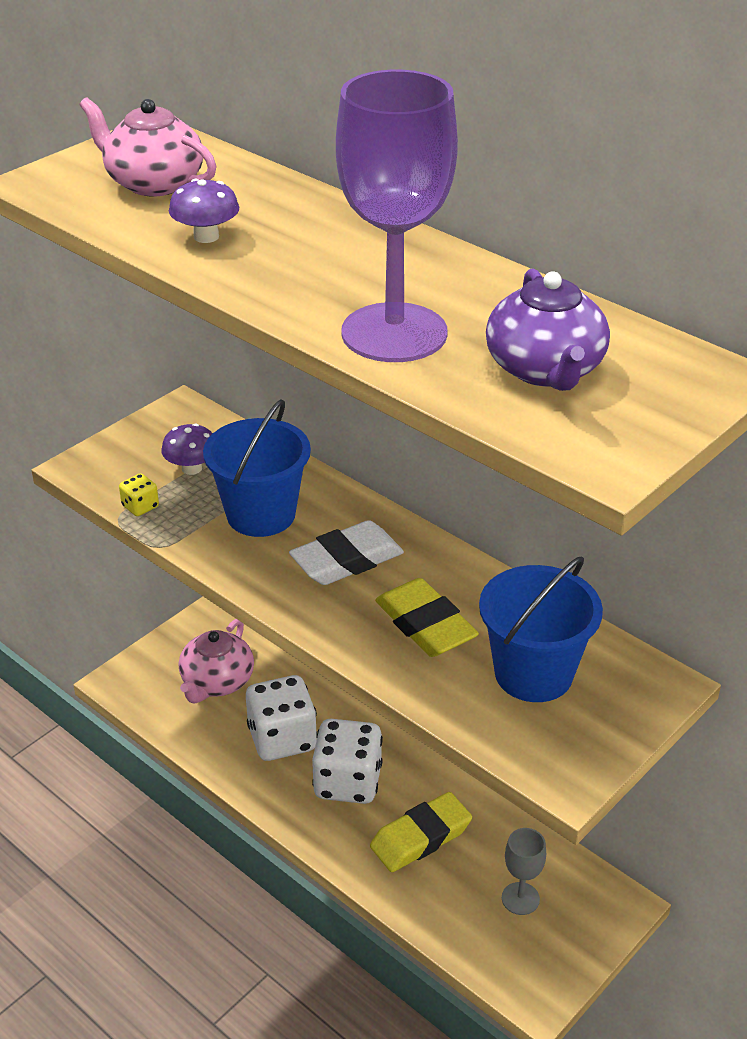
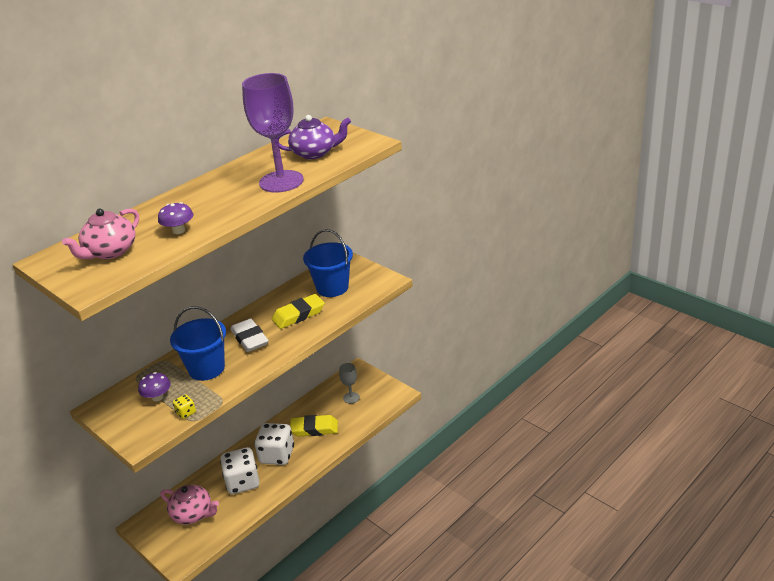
camera: 85 degrees left, 5 degrees down
yellow eraser [370,792,472,872] -> yellow eraser turned 60 degrees counterclockwise [290,415,338,436]

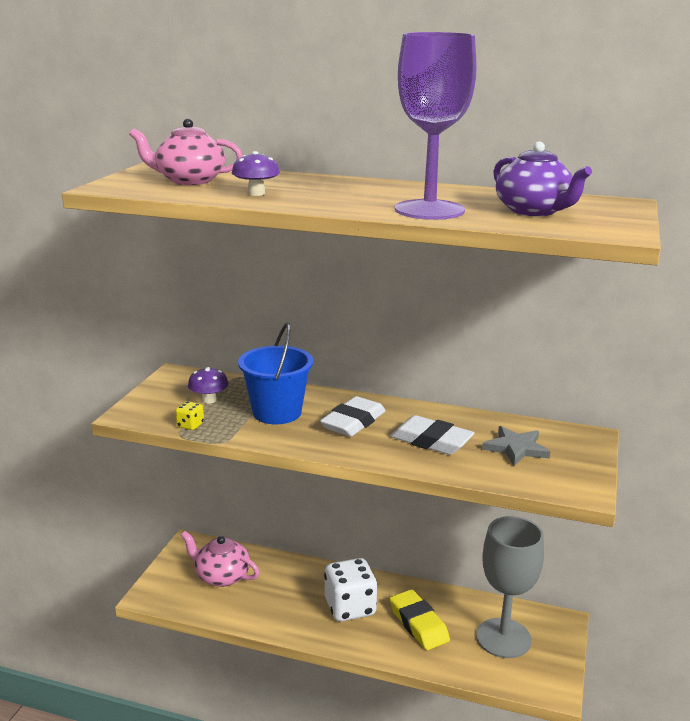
camera: 60 degrees right, 10 degrees down
pink teapot [160,485,219,524] -> pink teapot turned 120 degrees clockwise [181,531,259,587]
white dice [220,447,260,494] -> none
yellow eraser [272,294,325,329] -> white eraser [390,415,474,455]
blue bucket [303,229,353,297] -> grey star [482,426,550,466]
grey goblet [339,363,360,404] -> grey goblet [476,516,544,658], size x2.07

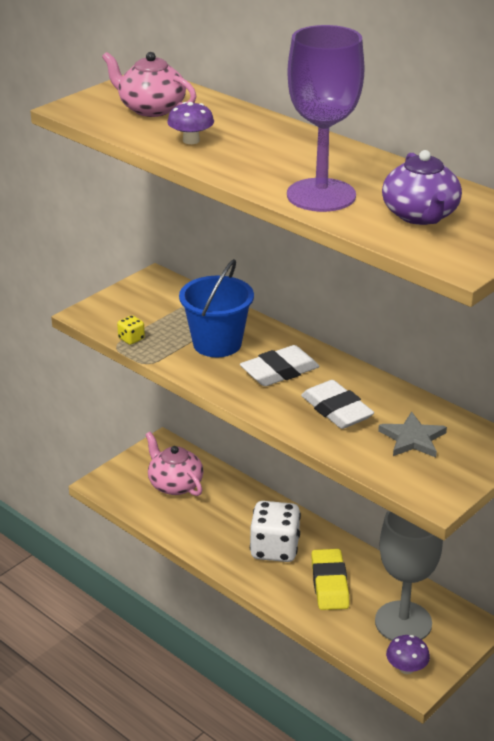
camera: 25 degrees right, 10 degrees up
purple mushroom [188,367,229,404] -> purple mushroom moved to [386,635,430,674]

